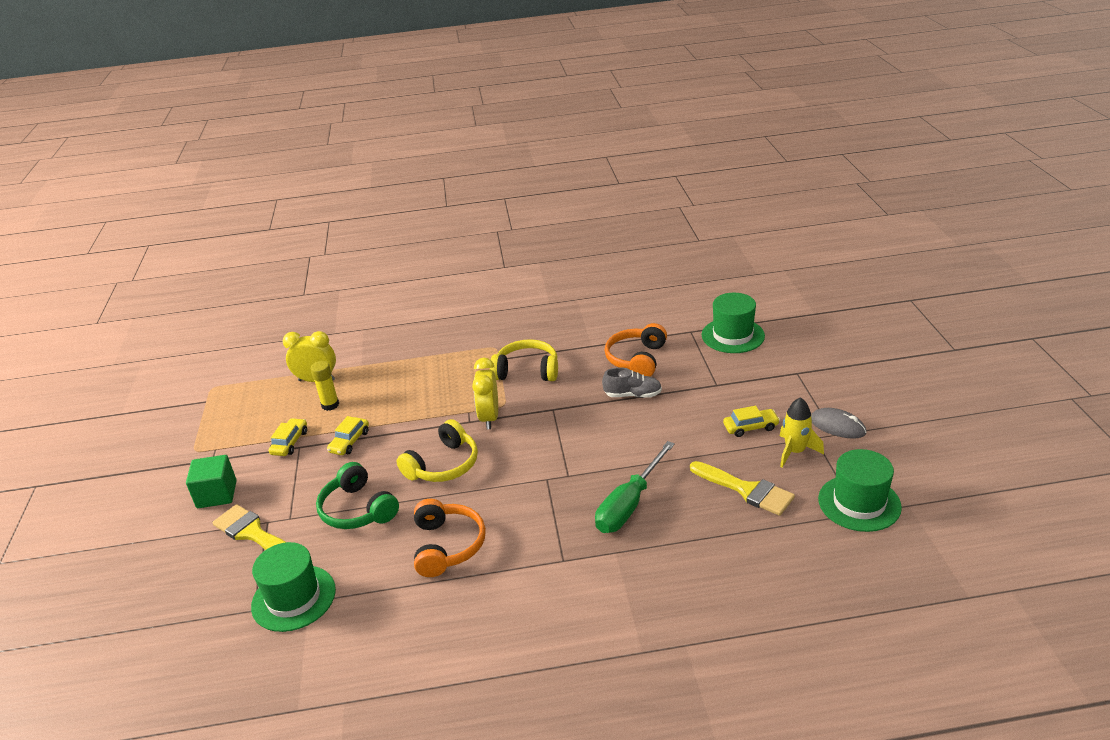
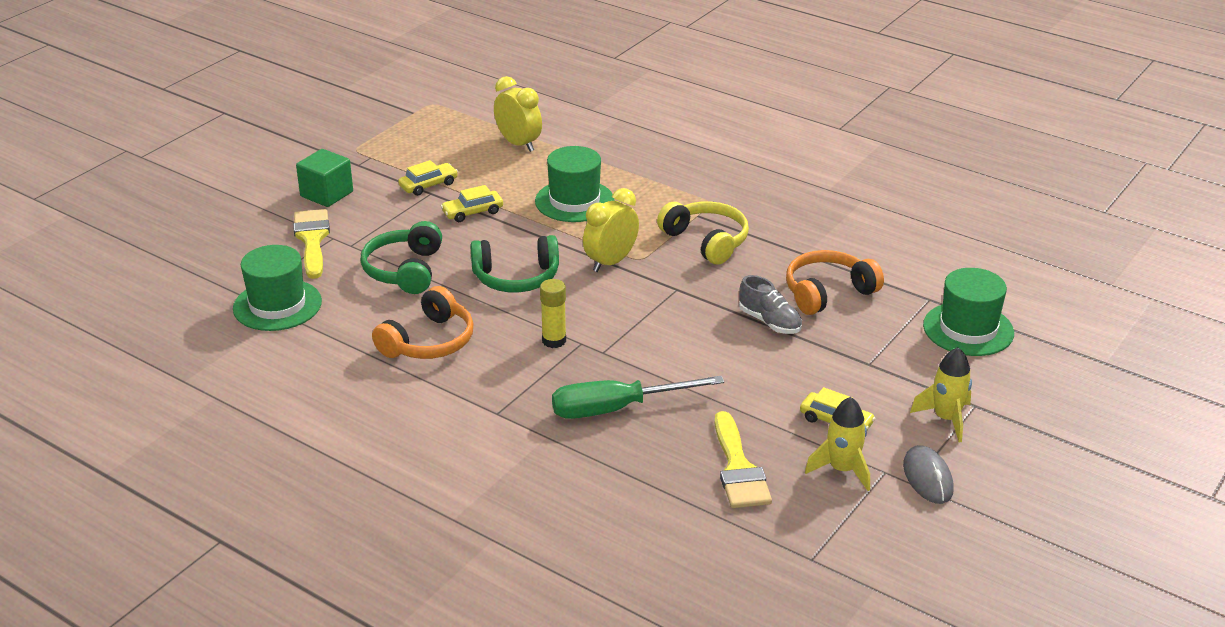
camera: 40 degrees right, 0 degrees up
yellow glue stick [310,361,339,411] -> yellow glue stick moved to [540,279,566,348]
yellow headphones [397,419,478,482] -> green headphones [470,235,559,292]
green hat [818,449,902,532] -> green hat moved to [535,146,614,222]
none -> yellow rocket [910,347,972,443]

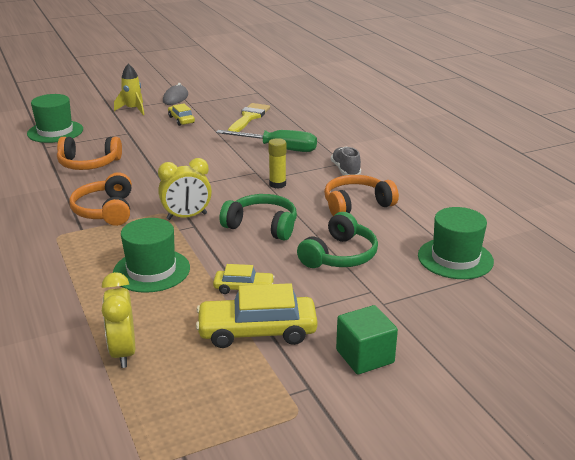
camera: 150 degrees left, 5 degrees down
yellow brush [293,209,330,279] -> none
yellow car [398,160,458,196] -> yellow car [196,283,317,348], size x1.82
yellow headphones [657,201,749,264] -> orange headphones [69,172,132,226]
grey shoe [739,275,802,334] -> grey shoe moved to [331,146,361,175]
yellow rocket [805,397,870,491] -> none

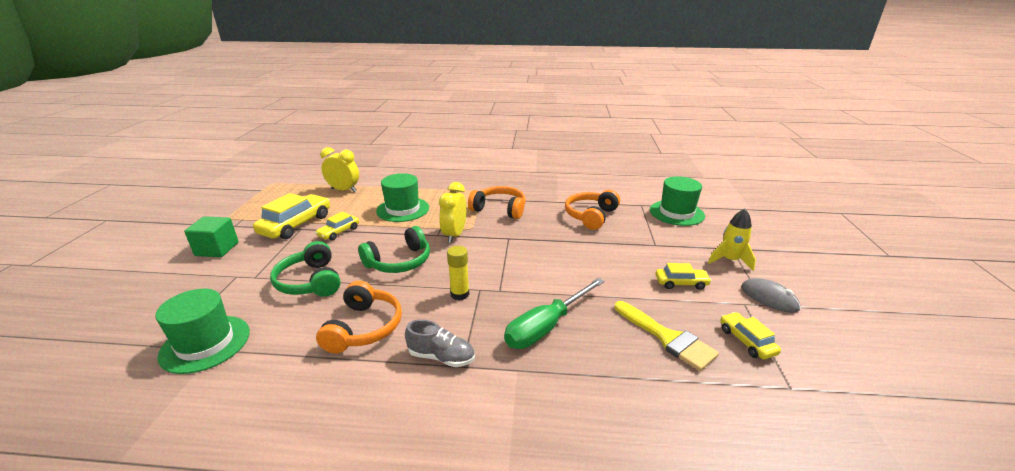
camera: 120 degrees right, 0 degrees up
none -> yellow car [720,312,781,359]

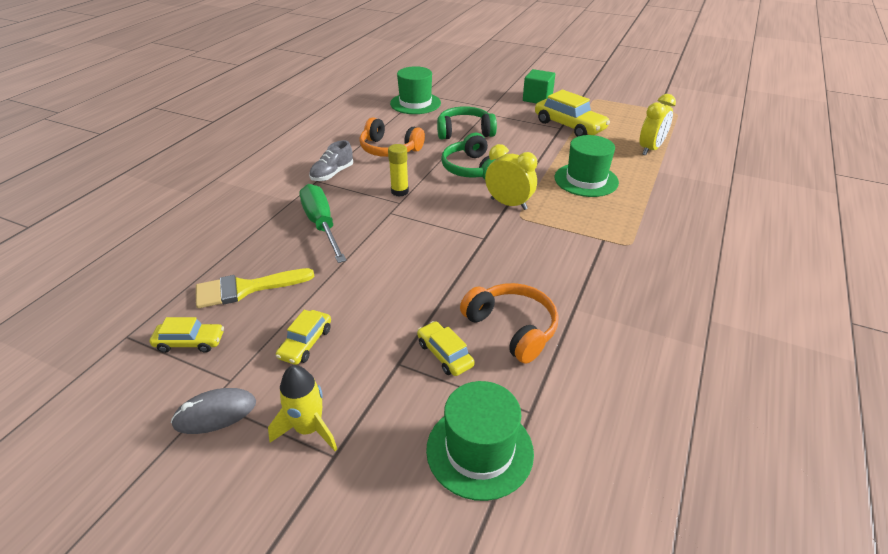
camera: 110 degrees right, 10 degrees up
yellow car [315,212,359,240] -> yellow car moved to [417,321,475,376]
orange headphones [468,186,526,219] -> none

